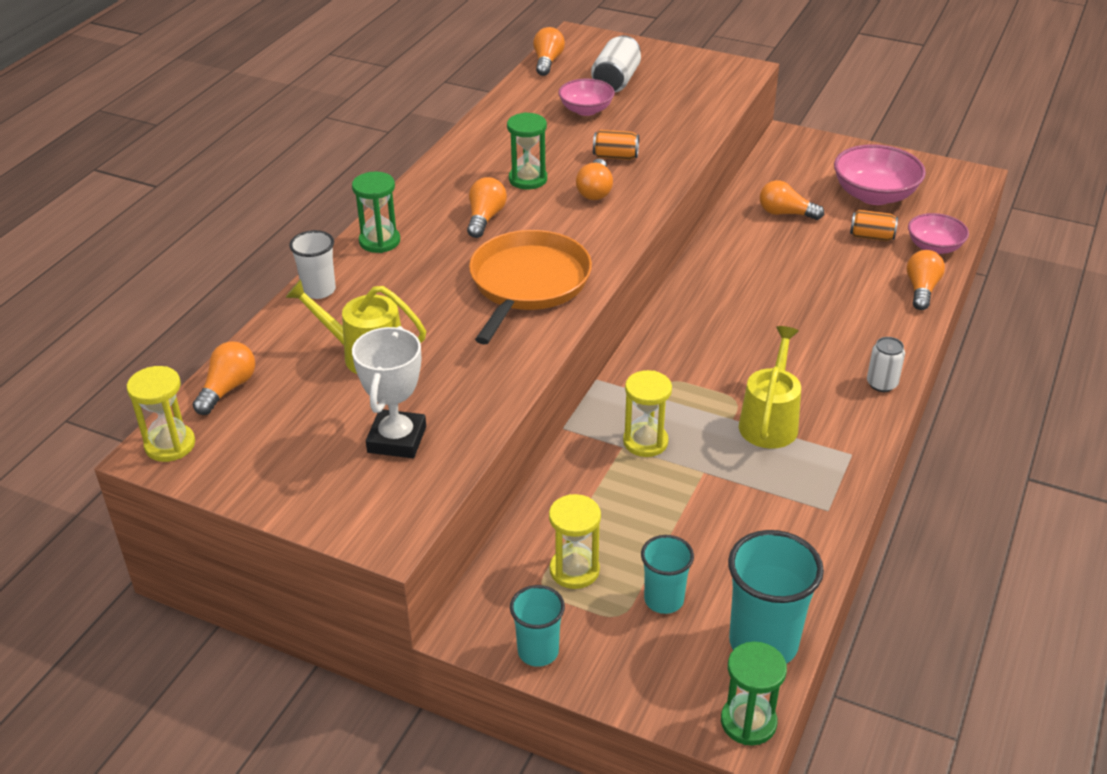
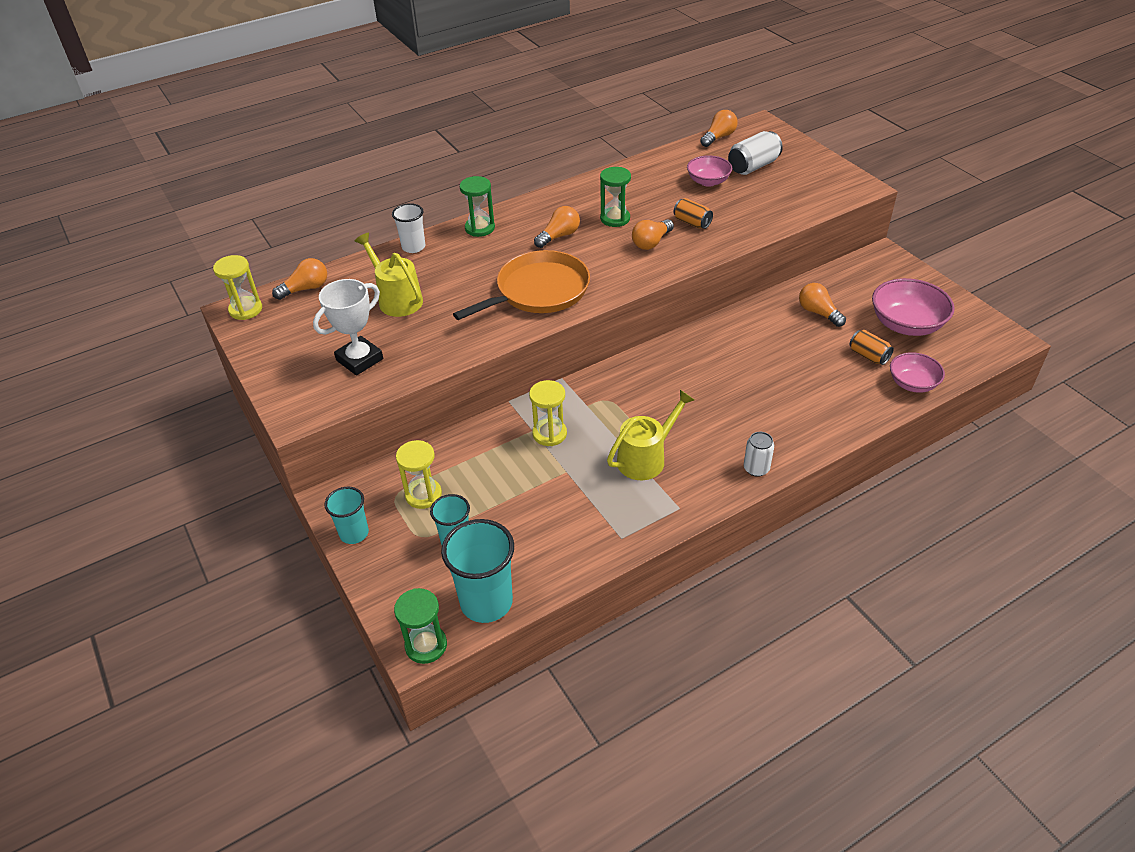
camera: 35 degrees right, 5 degrees up
orange light bulb [907,250,945,310] -> none

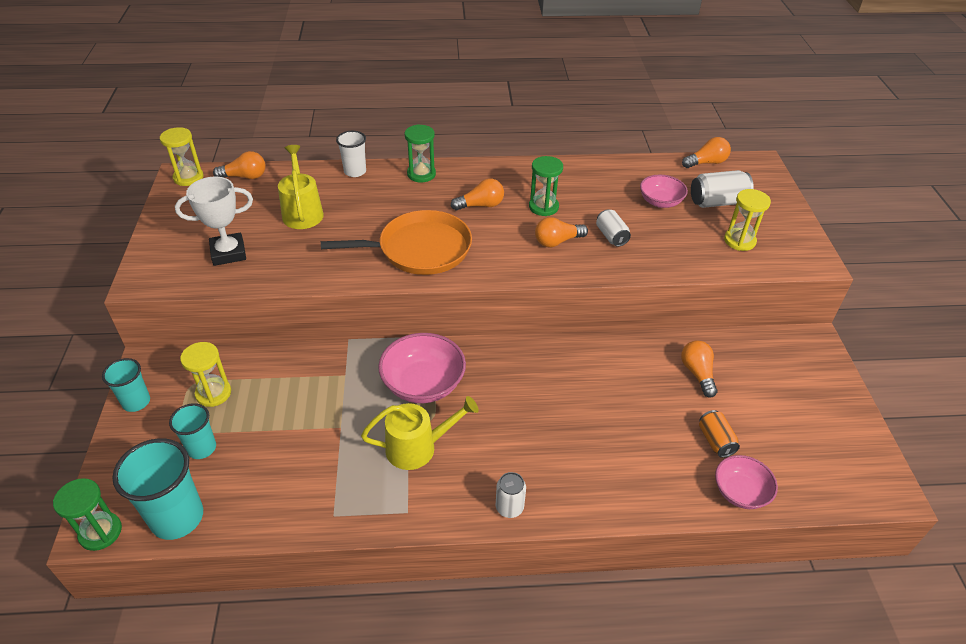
camera: 25 degrees right, 0 degrees up
yellow hourglass [529,380,567,446] -> yellow hourglass moved to [724,189,771,251]
orange can [674,198,713,229] -> white can [596,209,631,247]
pink bowl [872,278,955,336] -> pink bowl moved to [378,333,466,403]

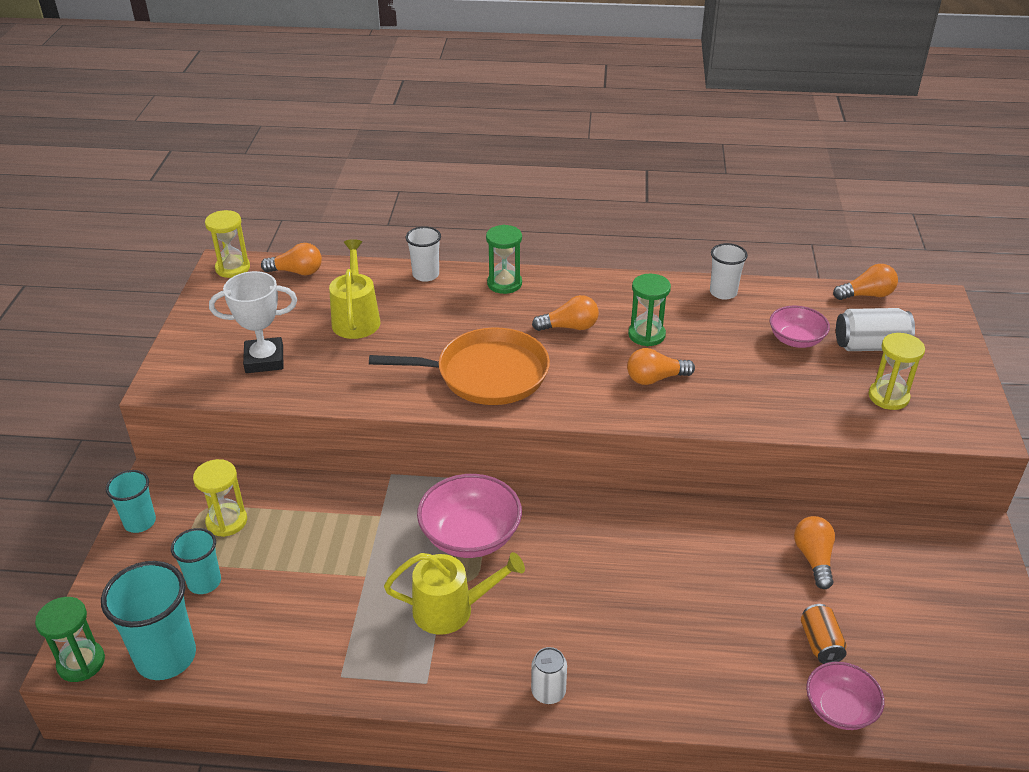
camera: 10 degrees right, 5 degrees down
white can [596,209,631,247] -> none
none -> white cup [710,243,748,300]

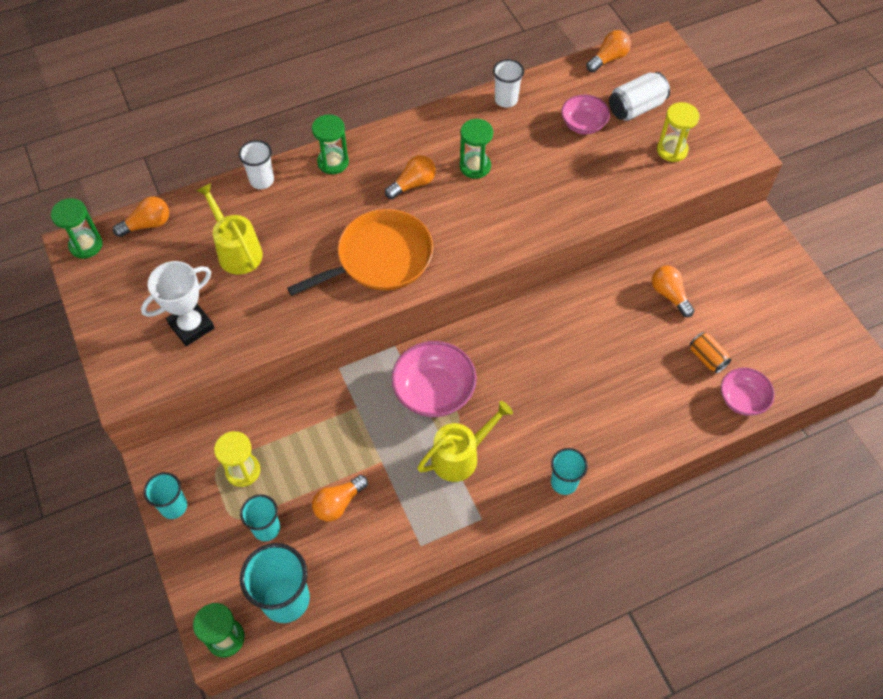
camera: 30 degrees left, 20 degrees up
yellow hourglass [205,210,250,278] -> green hourglass [51,198,103,259]
white can [531,647,567,704] -> turquoise cup [551,448,588,495]
orange light bulb [627,348,695,385] -> orange light bulb moved to [312,475,368,522]

